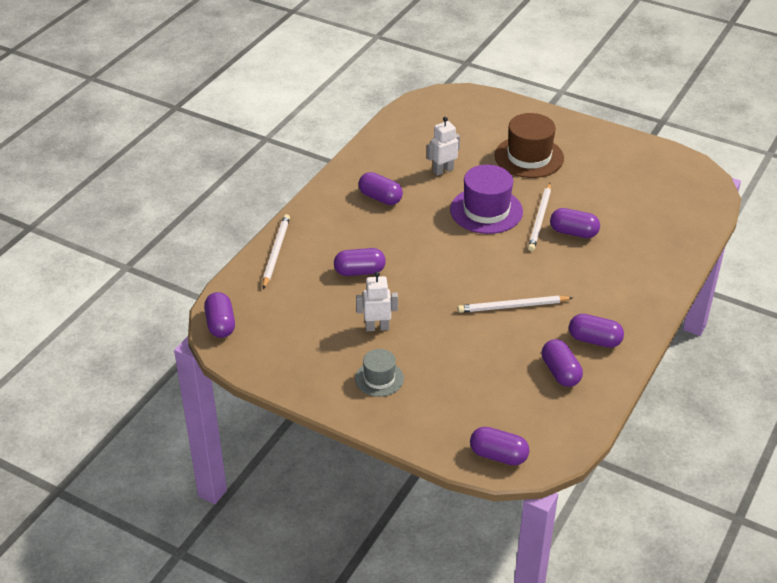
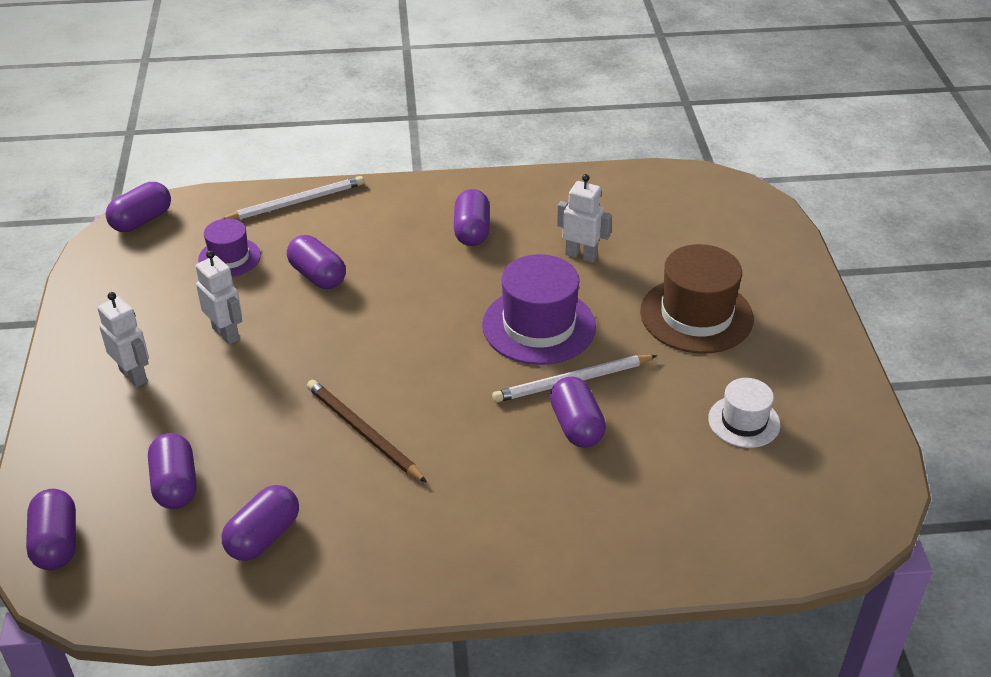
camera: 55 degrees right, 0 degrees up
grey hat [355,349,404,397] -> white robot [97,292,149,387]
white pencil [458,296,573,313] -> brown pencil [307,380,427,483]
purple capsule [569,314,624,348] -> purple capsule moved to [148,433,197,509]
none -> purple hat [198,219,261,277]
none -> white hat [708,378,780,448]

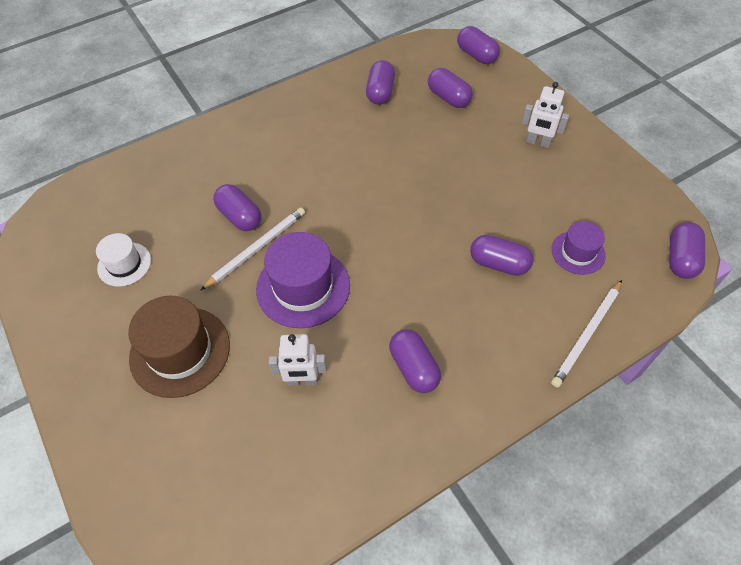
camera: 155 degrees right, 15 degrees up
white robot [196,251,242,345] -> none
brown pencil [307,380,427,483] -> none

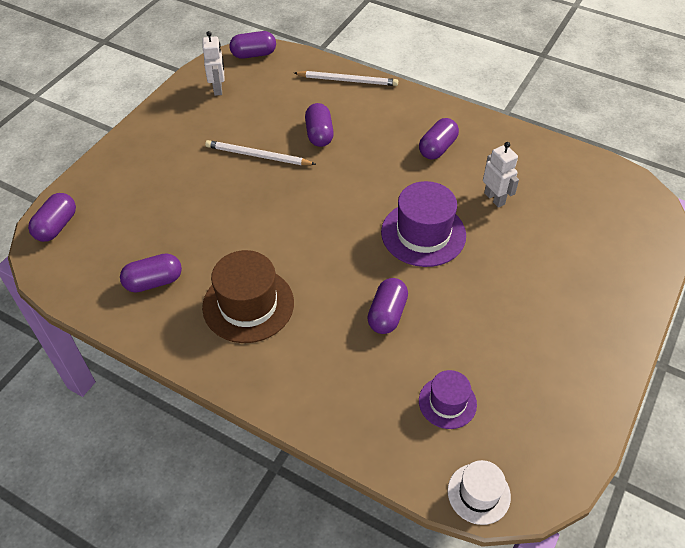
camera: 120 degrees left, 5 degrees down
white hat [96,233,151,287] -> white hat moved to [448,460,511,525]
brown hat [128,295,230,398] -> brown hat moved to [202,250,294,343]
white pencil [200,208,305,291] -> white pencil moved to [205,140,316,165]
purple capsule [428,68,473,108] -> none
white robot [522,82,569,148] -> white robot moved to [202,31,225,96]
purple hat [552,221,606,275] -> purple hat moved to [419,370,477,429]

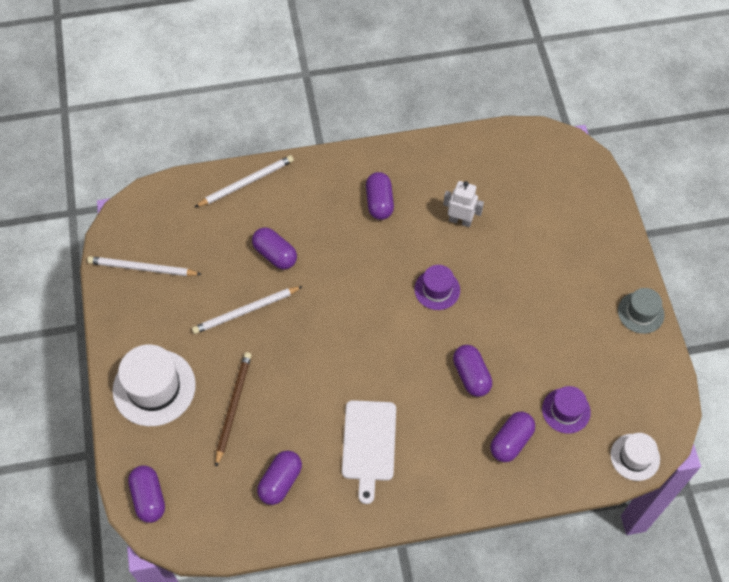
camera: 40 degrees left, 10 degrees up
white robot [202,31,225,96] -> white pencil [87,256,202,276]
brown hat [202,250,294,343] -> white cutting board [342,400,396,504]
purple capsule [230,31,276,59] -> purple capsule moved to [490,412,535,462]
purple hat [381,181,466,267] -> purple hat [414,265,460,310], size x0.58
none -> white hat [113,345,196,426]
none -> brown pencil [215,352,252,467]
none -> grey hat [618,288,664,334]

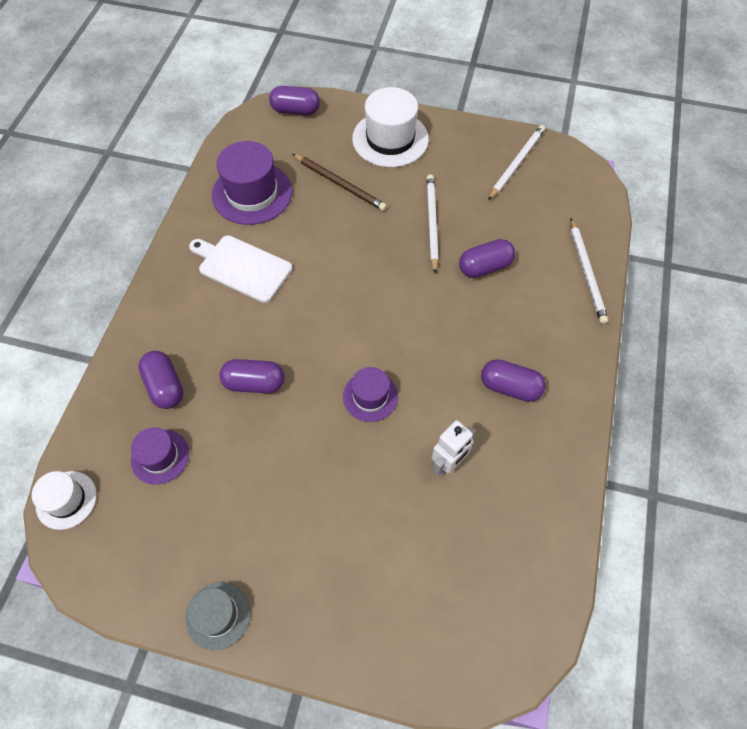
camera: 115 degrees right, 0 degrees up
purple capsule [257,450,302,505] -> purple hat [212,141,292,225]

